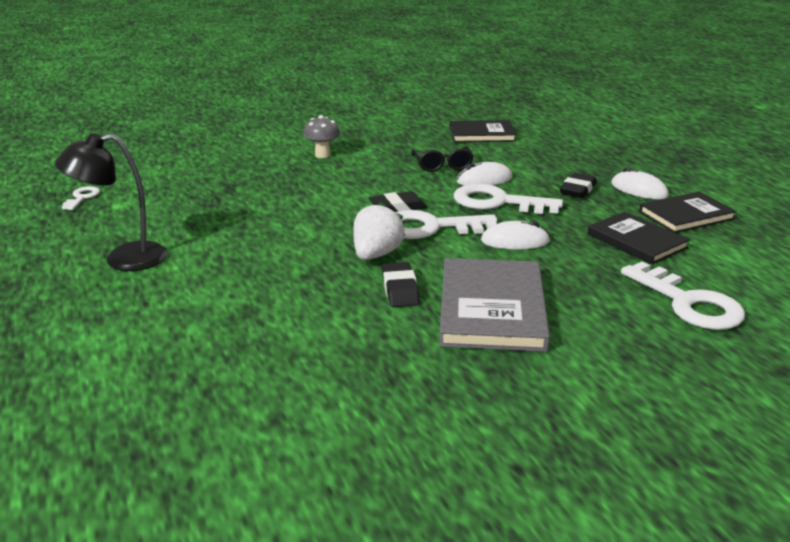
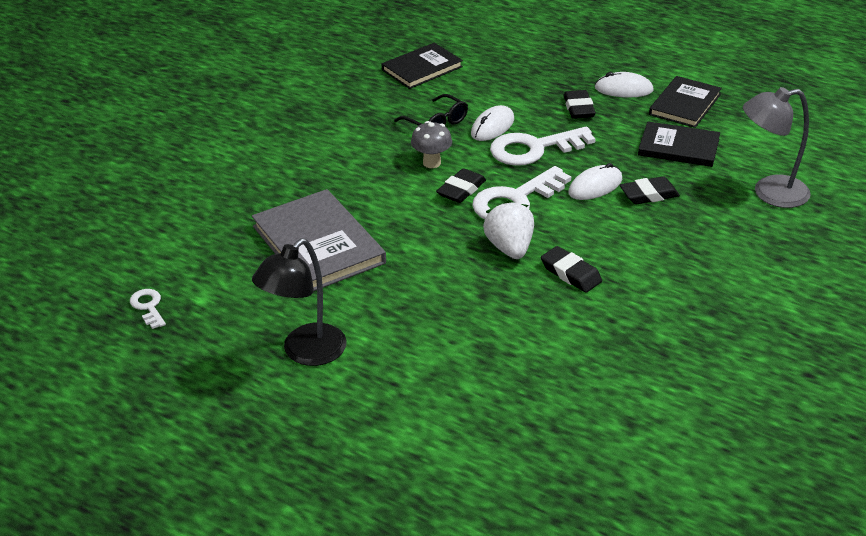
camera: 35 degrees left, 10 degrees up
grey mushroom [304,115,340,158] -> grey mushroom moved to [411,121,452,168]
grey book [439,258,550,352] -> grey book moved to [252,189,386,291]
white key [621,261,745,330] -> grey lamp [743,87,811,208]
none -> black eraser [620,176,680,205]

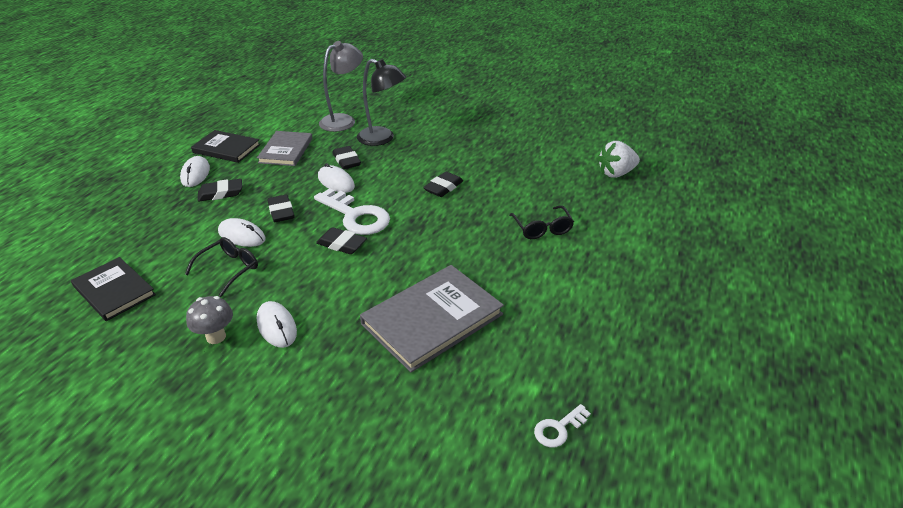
camera: 100 degrees left, 0 degrees up
black lamp [252,238,347,366] -> black lamp moved to [357,59,406,146]
grey mushroom [411,121,452,168] -> grey mushroom moved to [186,296,233,344]
white strawberry [483,200,534,259] -> white strawberry moved to [597,141,640,178]
white key [490,127,596,166] -> black eraser [267,195,294,222]
black book [638,121,720,167] -> grey book [257,131,313,166]
grey lamp [743,87,811,208] -> grey lamp turned 120 degrees counterclockwise [319,41,363,132]
none -> white mouse [257,301,297,348]
none -> black glasses [509,205,574,239]

